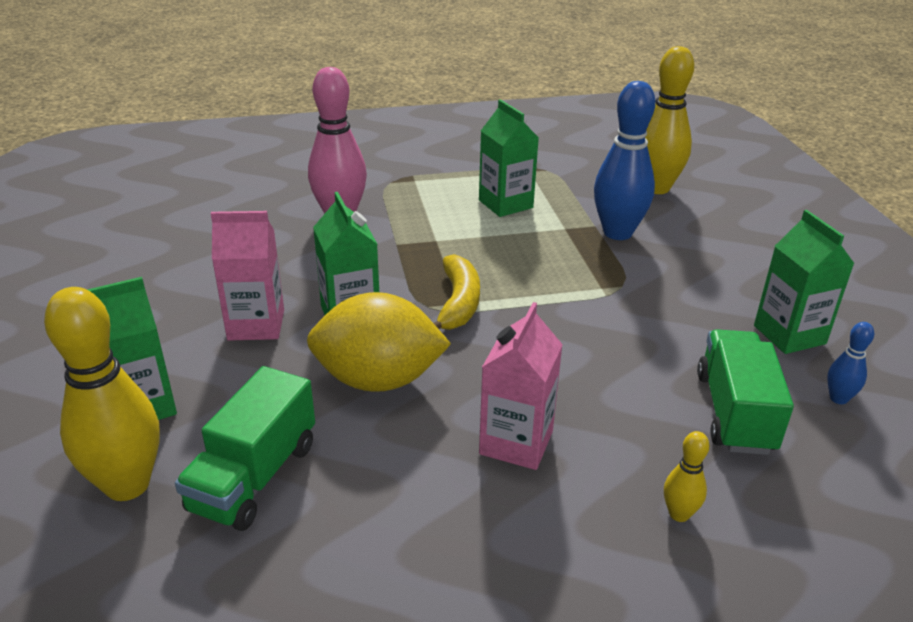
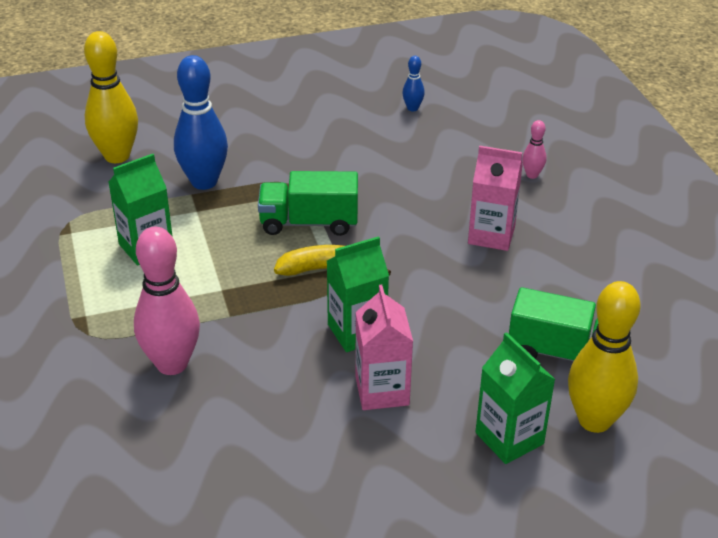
camera: 95 degrees left, 5 degrees up
yellow lemon [307,292,451,392] -> none
yellow bowling pin [664,431,709,522] -> pink bowling pin [522,120,546,179]
green truck [697,329,794,455] -> green truck moved to [258,171,358,236]
green carton [754,210,855,354] -> none

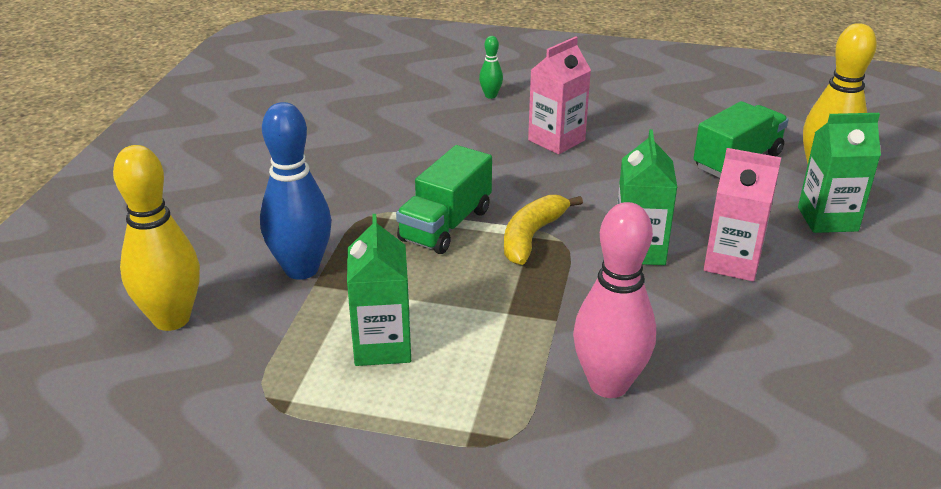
camera: 60 degrees left, 5 degrees down
blue bowling pin [402,56,425,111] -> none
pink bowling pin [522,120,546,179] -> green bowling pin [479,36,503,99]

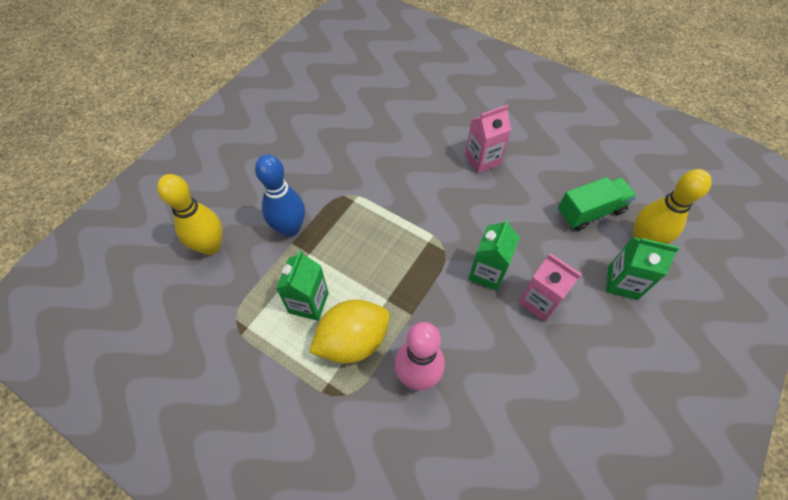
camera: 20 degrees right, 25 degrees up
green truck [396,145,492,254] -> none
green bowling pin [479,36,503,99] -> none
yellow banana [504,195,583,265] -> none
none -> yellow lemon [309,300,390,363]

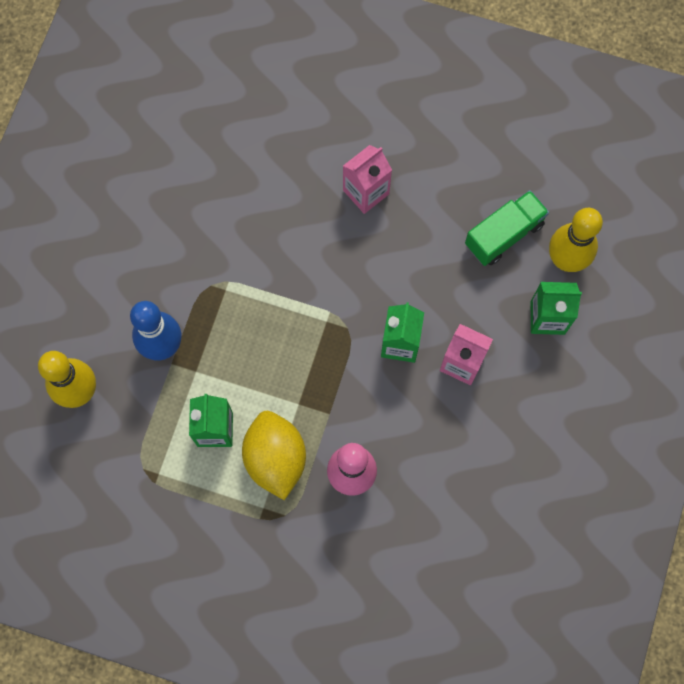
camera: 15 degrees left, 15 degrees up
yellow lemon [309,300,390,363] -> yellow lemon turned 60 degrees counterclockwise [242,411,306,500]

